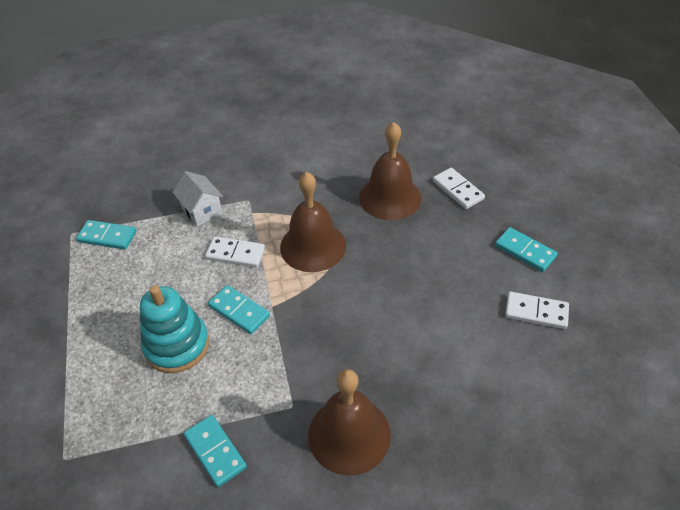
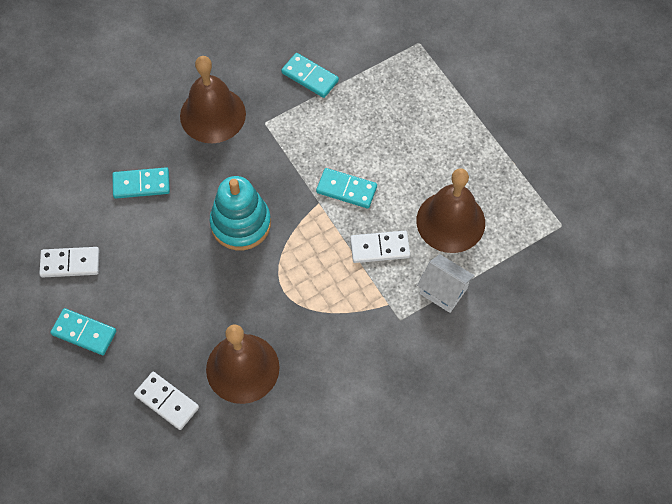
camera: 160 degrees right, 15 degrees up
turquoise domino [76,220,136,250] -> turquoise domino moved to [112,167,170,199]
turquoise stacking toy [140,286,209,373] -> turquoise stacking toy moved to [210,176,271,250]
brown bell [280,172,346,272] -> brown bell moved to [416,168,485,253]

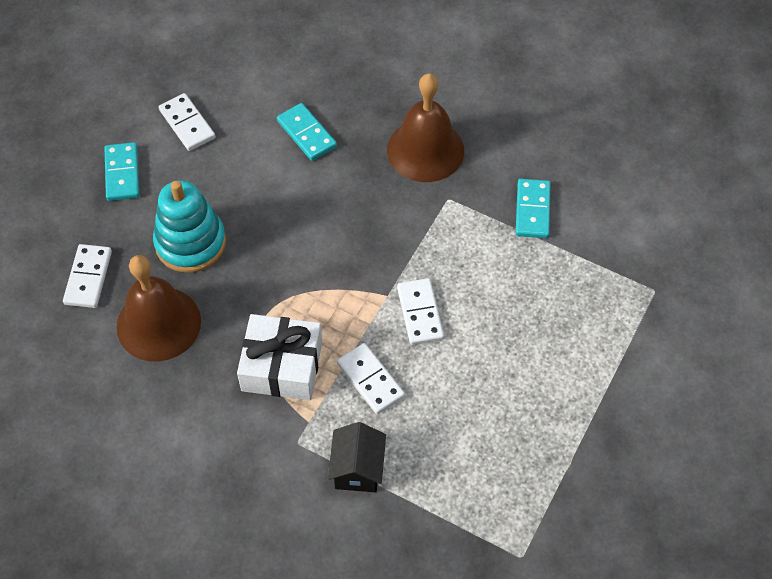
camera: 60 degrees right, 5 degrees down
turquoise stacking toy [210,176,271,250] -> turquoise stacking toy moved to [153,180,226,273]
turquoise domino [316,168,377,208] -> white domino [397,278,444,345]
brown bell [416,168,485,253] -> none
white house [417,254,475,313] -> black house [328,422,386,492]
none -> white gift [237,314,322,400]

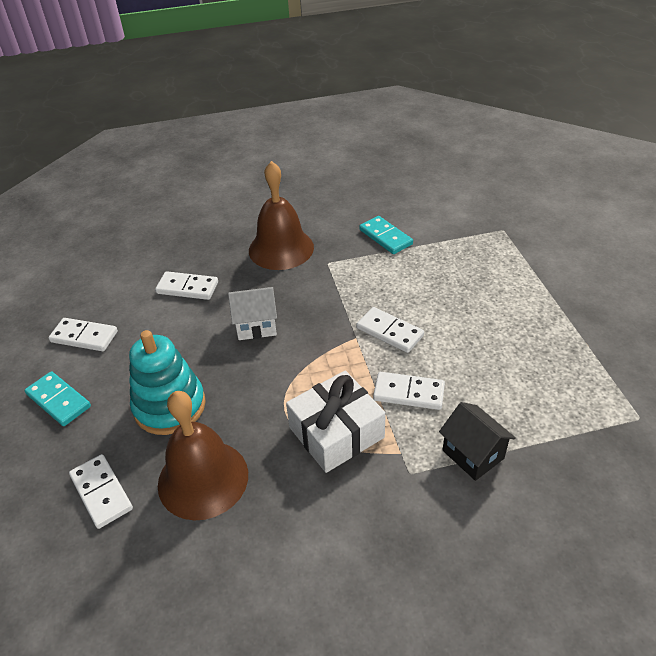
camera: 40 degrees left, 15 degrees down
turquoise domino [277,103,337,161] -> white domino [155,271,218,300]
none -> white house [228,287,277,340]

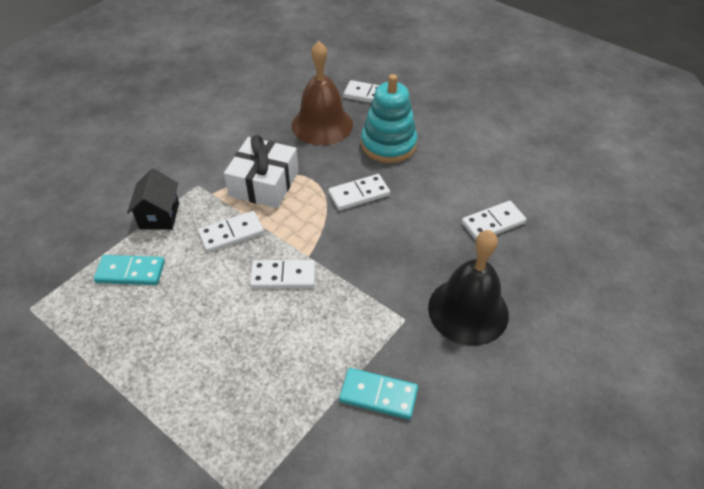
camera: 140 degrees right, 5 degrees up
turquoise domino [25,371,91,426] -> turquoise domino moved to [94,255,165,285]
white domino [48,318,118,351] -> white domino moved to [328,174,390,211]
white house [228,287,277,340] -> none
brown bell [249,161,314,270] -> black bell [428,230,509,346]
black house [439,402,516,481] -> black house turned 75 degrees clockwise [127,168,179,230]

